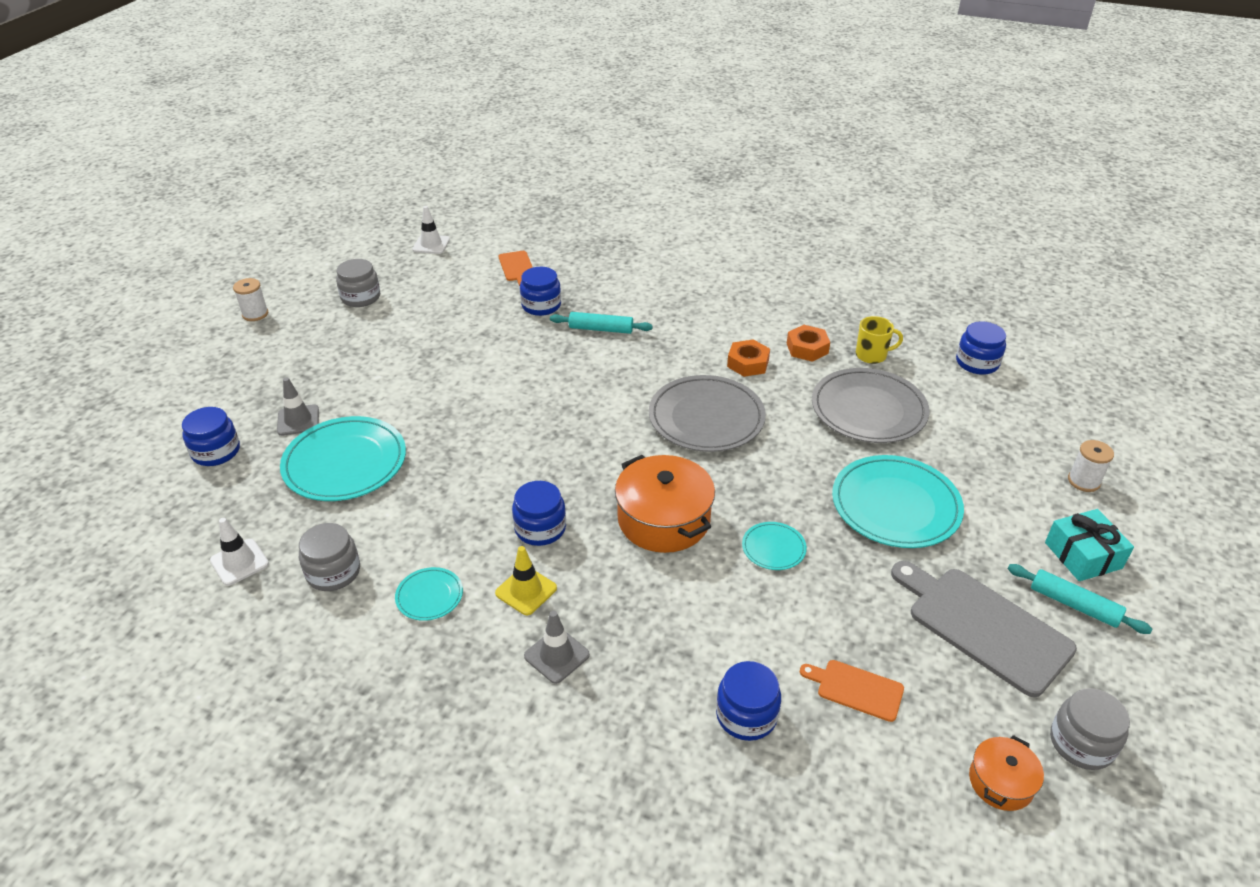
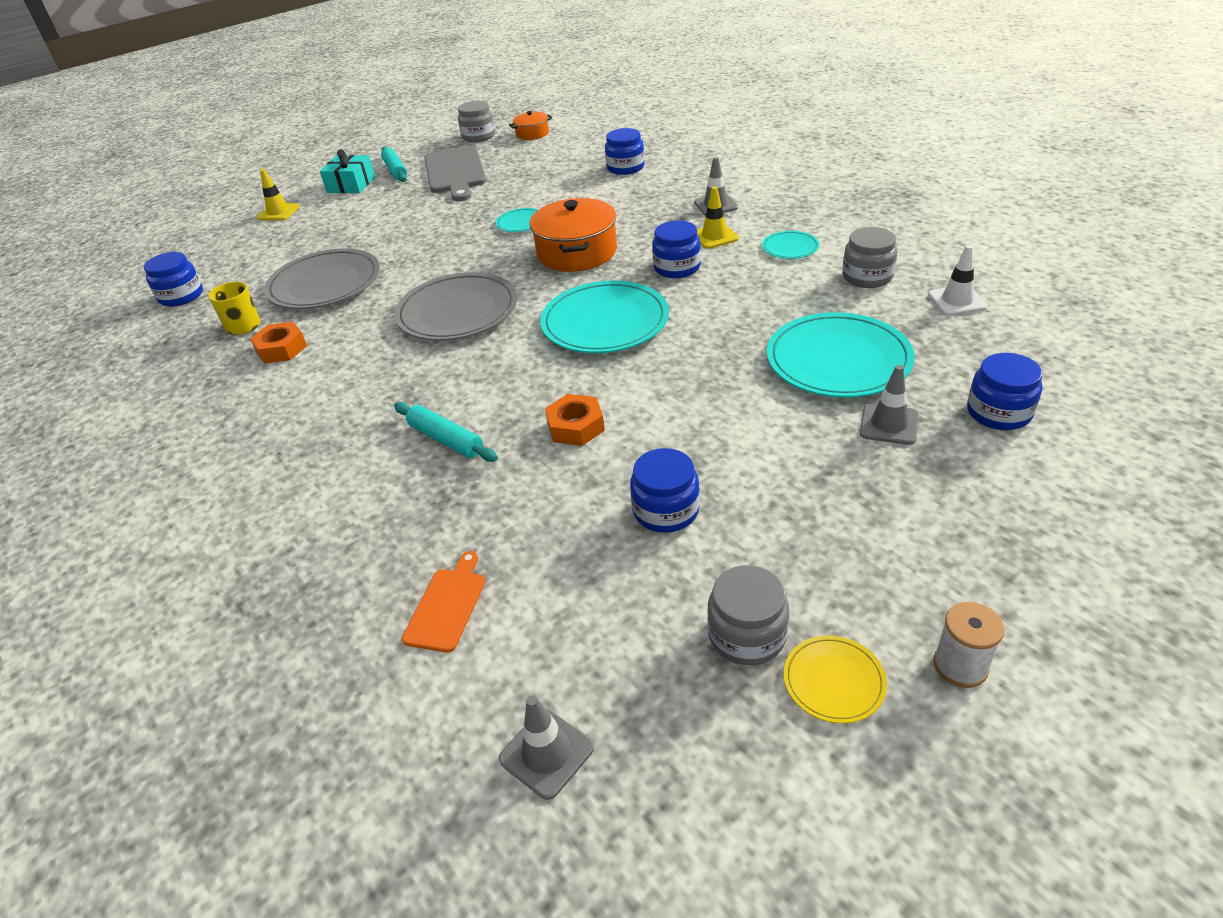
camera: 145 degrees left, 0 degrees up
white traffic cone [412,206,450,254] -> grey traffic cone [499,695,594,800]
blue jar [520,267,561,316] -> blue jar moved to [630,448,700,533]
orange nut [727,339,770,377] -> orange nut moved to [545,394,605,446]
orange cutting board [800,660,904,722] -> none
turquoise plate [832,455,964,548] -> turquoise plate moved to [540,281,669,353]
white spool [1068,440,1114,492] -> yellow traffic cone [257,169,300,221]
none -> yellow plate [784,635,887,723]

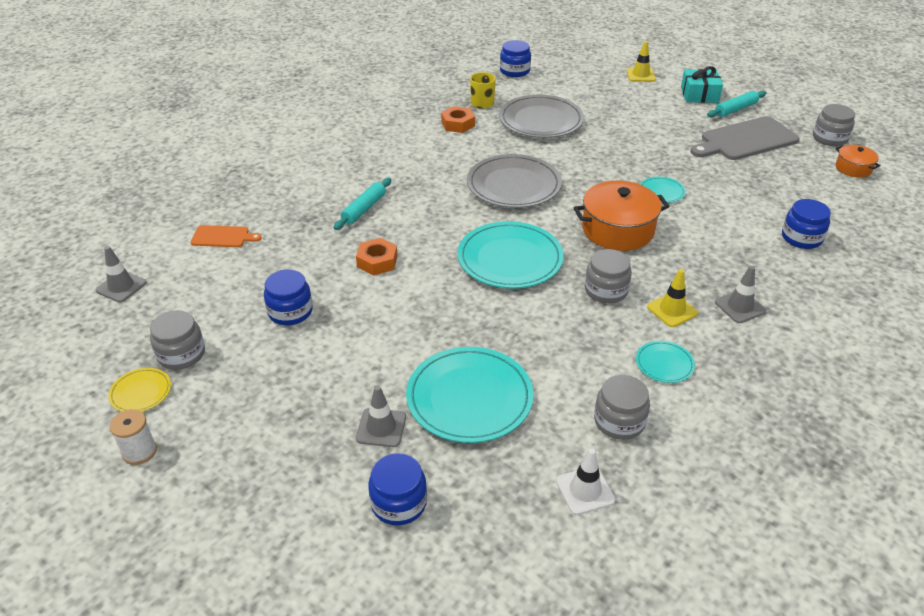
camera: 75 degrees right, 0 degrees up
blue jar [652,221,701,278] -> grey jar [585,249,632,303]

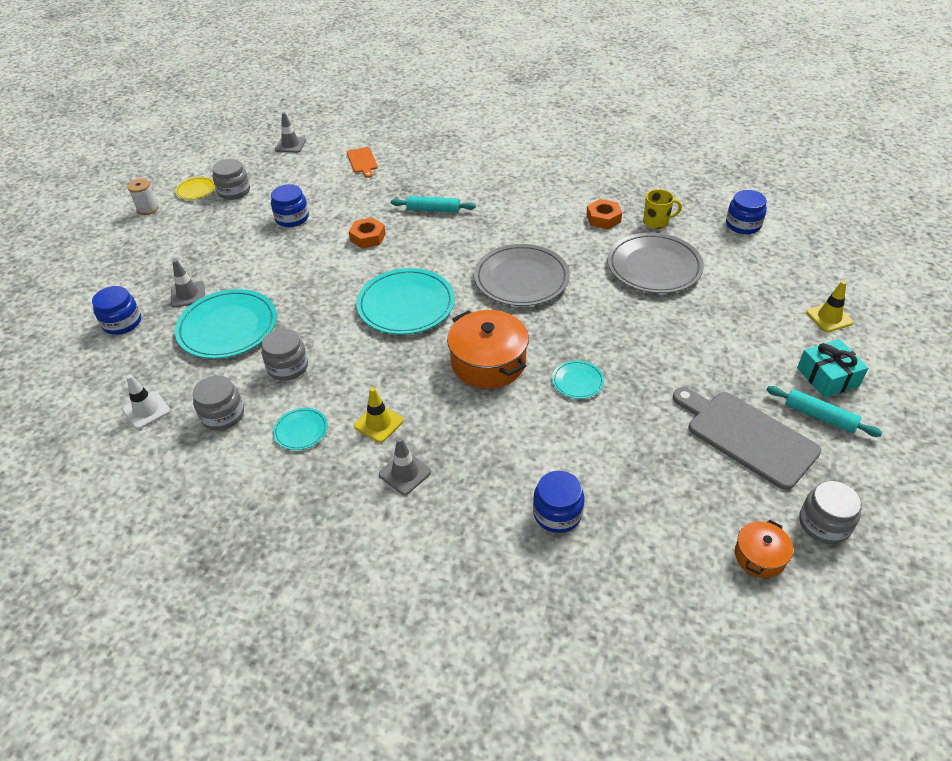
camera: 70 degrees right, 5 degrees up
grey jar [585,249,632,303] -> grey jar moved to [262,329,308,381]

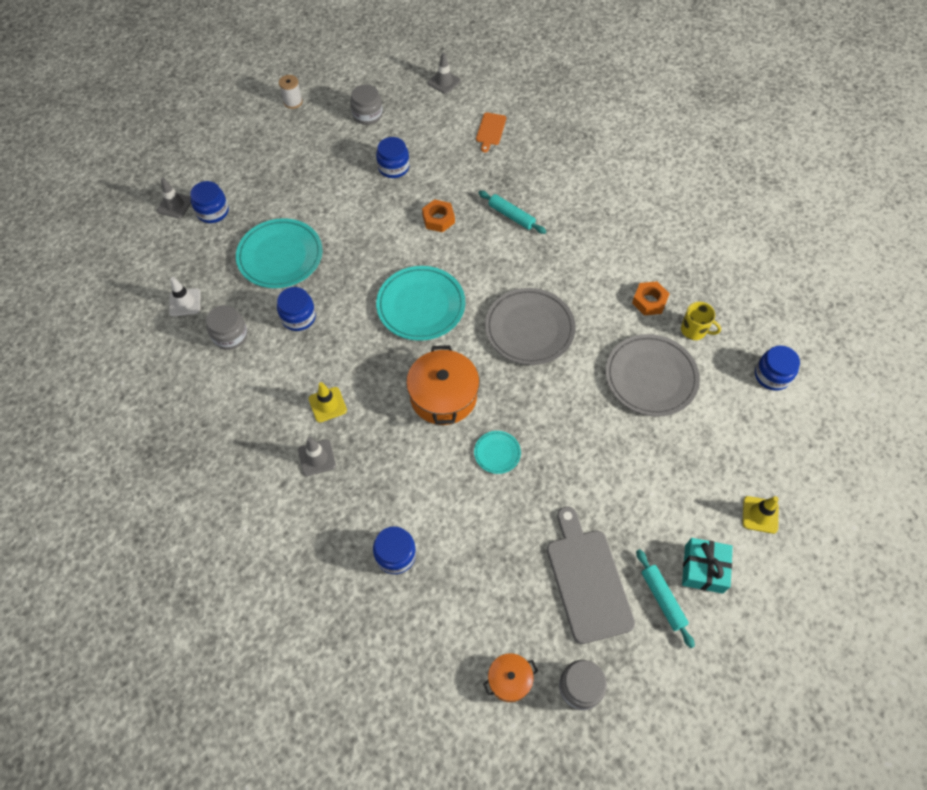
camera: 30 degrees right, 15 degrees up
grey traffic cone [171,259,205,308] -> grey traffic cone moved to [157,178,191,219]
yellow plate [175,177,215,200] -> none
grey jar [262,329,308,381] -> blue jar [277,287,316,331]
turquoise plate [273,408,328,450] -> none

